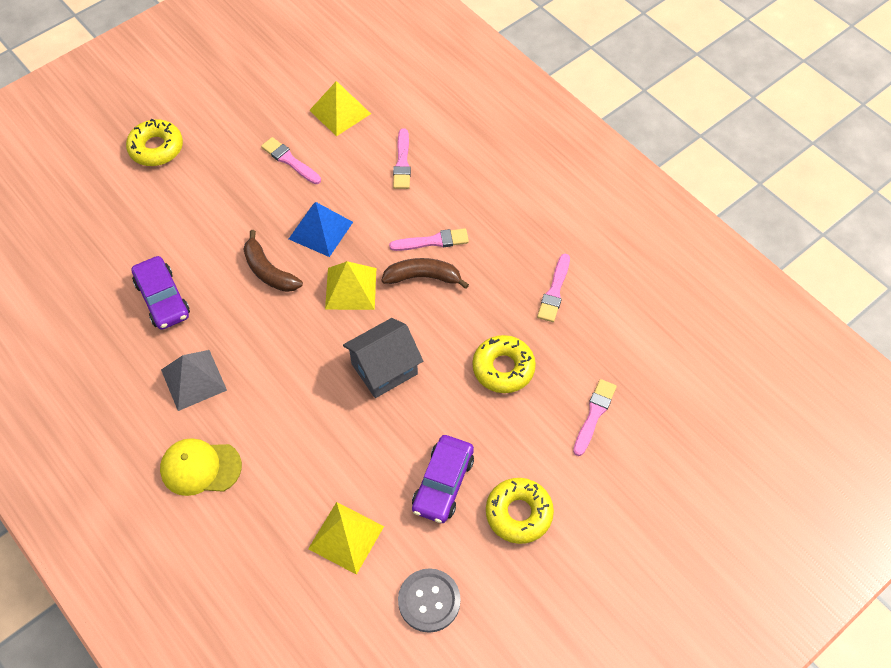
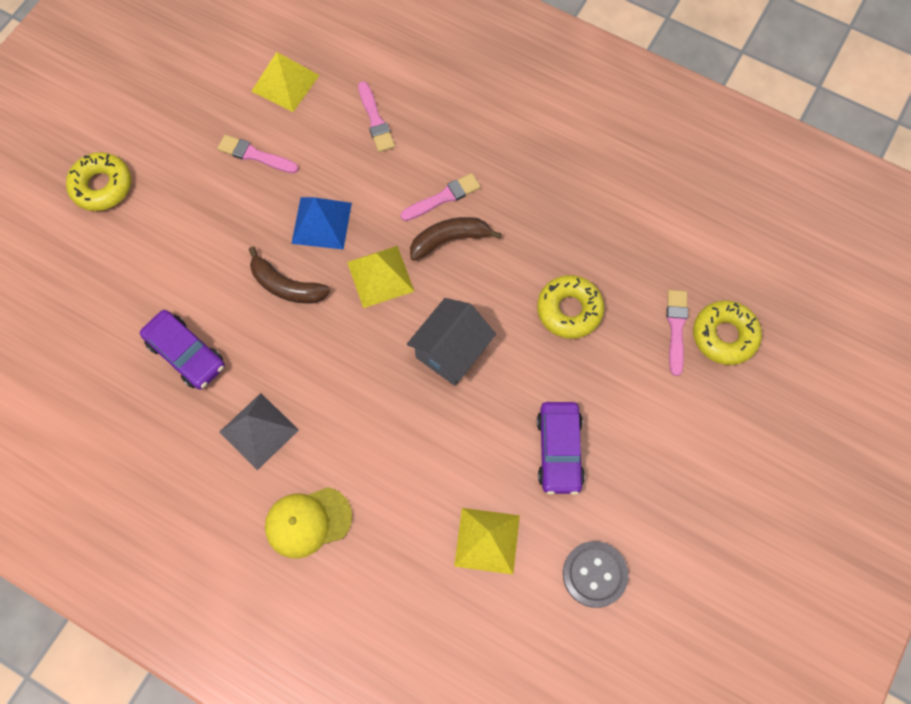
camera: 20 degrees left, 10 degrees up
yellow donut [486,478,554,544] -> yellow donut moved to [693,301,762,365]
pink brush [537,254,570,322] -> none

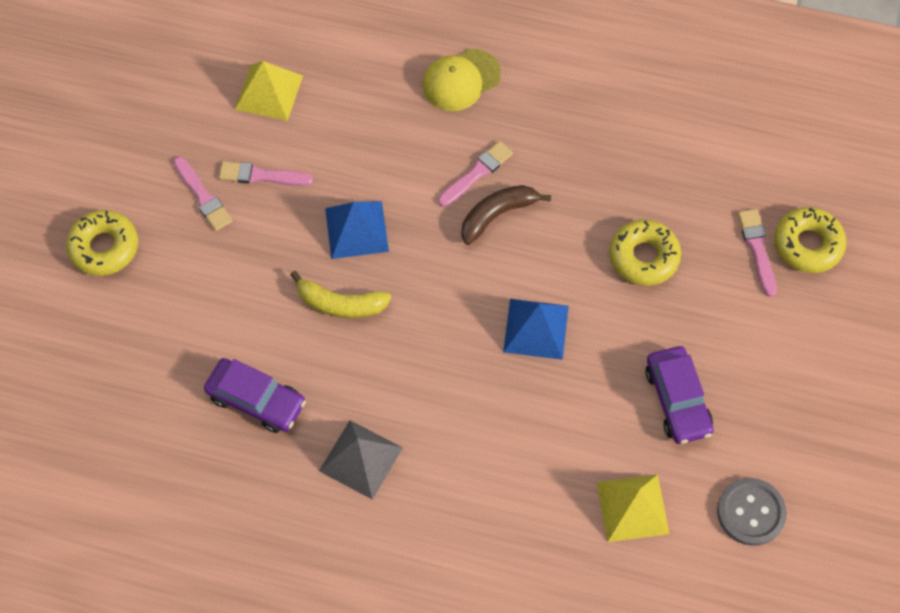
camera: 15 degrees left, 5 degrees down
brown banana [249,246,330,304] -> yellow banana [290,271,391,318]
yellow cap [265,487,352,559] -> yellow cap moved to [423,49,501,111]
yellow pyramid [347,246,415,308] -> none
pink brush [358,81,395,152] -> pink brush moved to [174,157,232,231]
grey house [407,298,496,386] -> blue pyramid [503,299,569,360]

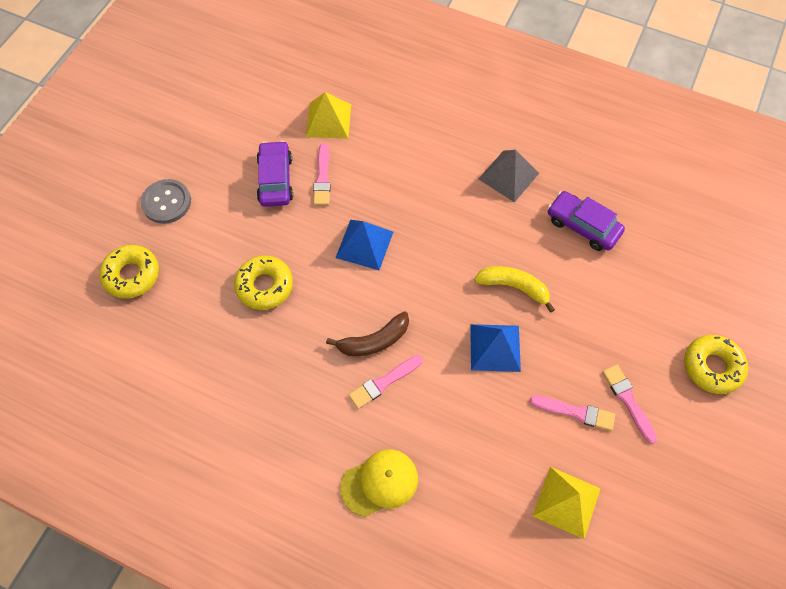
camera: 170 degrees left, 0 degrees up
grey button [717,478,787,546] -> grey button moved to [141,179,191,224]
pink brush [738,209,777,297] -> pink brush moved to [313,143,331,205]

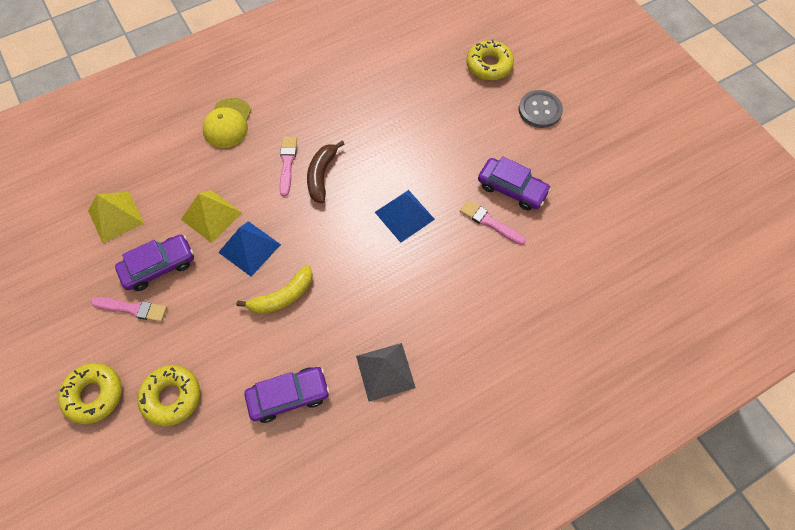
camera: 125 degrees right, 0 degrees up
yellow donut [234,255,293,310] -> yellow donut moved to [138,365,200,426]
yellow pyramid [306,92,351,139] -> yellow pyramid moved to [181,190,242,243]
pink brush [530,395,615,431] -> purple car [115,234,194,291]

